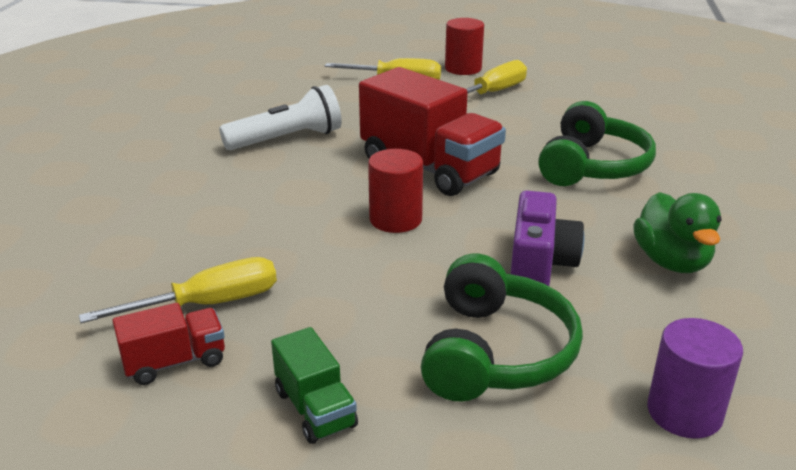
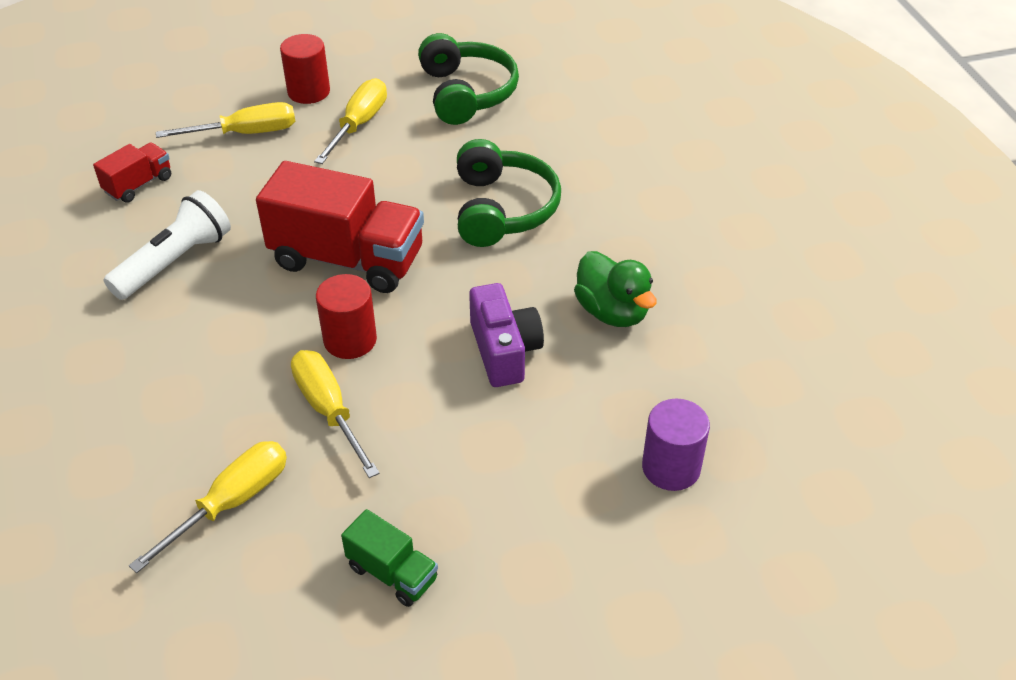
camera: 25 degrees left, 15 degrees up
red truck [113,303,225,385] -> red truck moved to [93,143,171,203]
green headphones [421,254,583,402] -> green headphones moved to [418,33,519,125]
none -> yellow screwdriver [291,350,380,478]

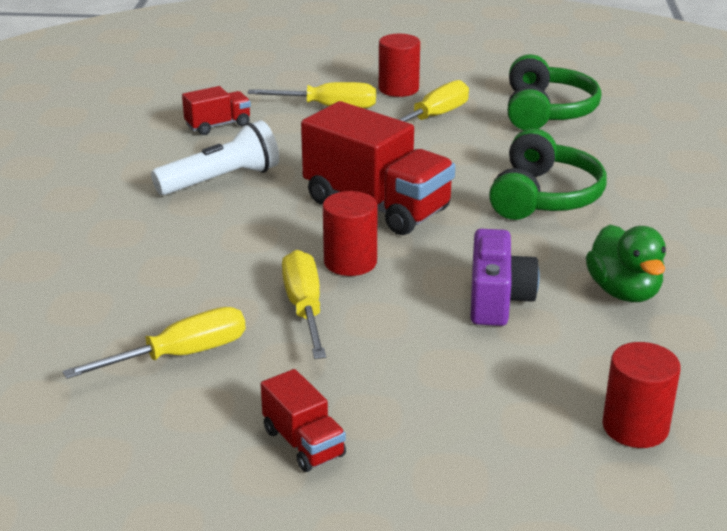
camera: 20 degrees right, 15 degrees down
green truck [341,509,438,607] -> red truck [261,369,346,472]
purple cylinder [642,399,710,491] -> red cylinder [602,342,681,448]

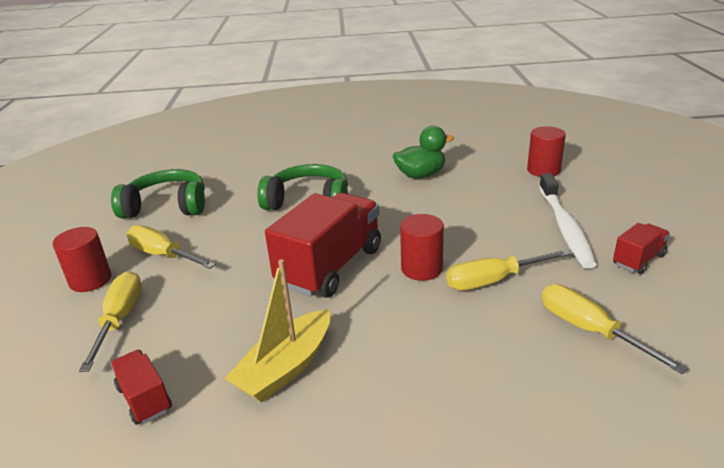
camera: 95 degrees left, 0 degrees up
white flashlight [151,120,279,195] -> yellow boat [224,259,330,403]
purple camera [470,229,539,326] -> none
none -> white toothbrush [539,173,597,269]

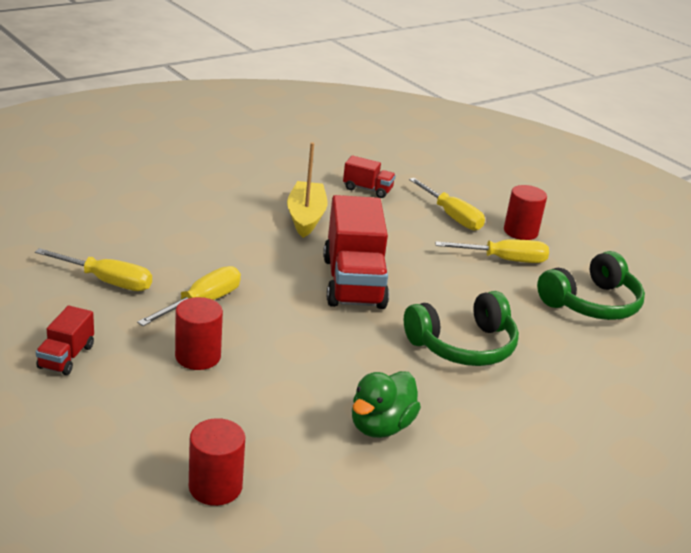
camera: 140 degrees right, 0 degrees up
red cylinder [400,214,444,281] -> red cylinder moved to [175,297,223,370]
white toothbrush [539,173,597,269] -> none

